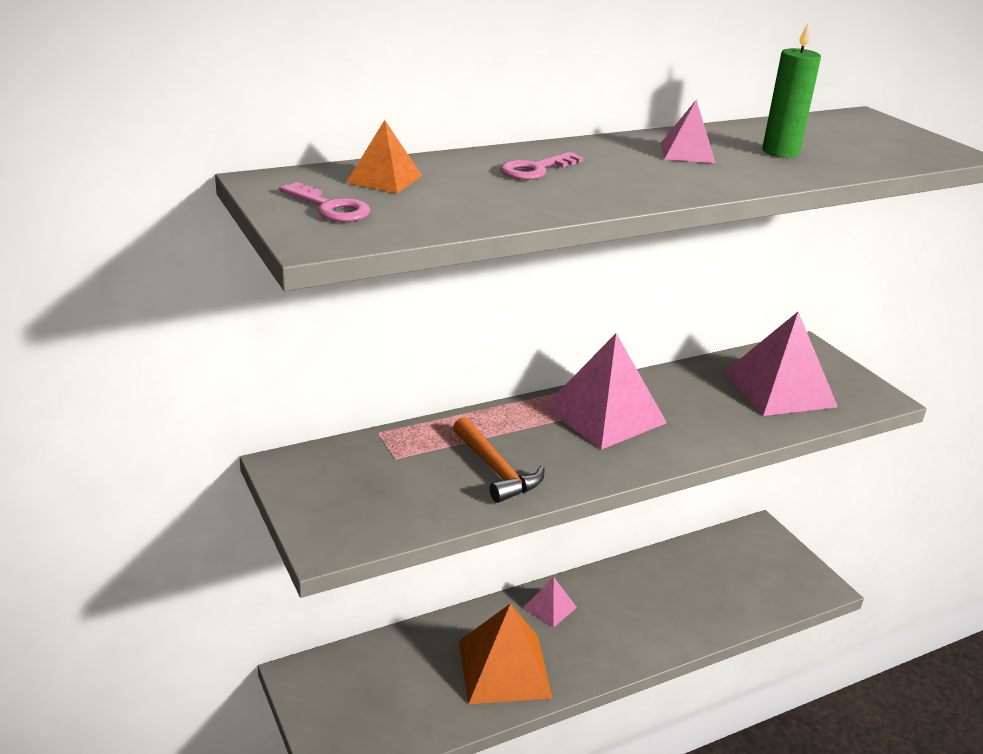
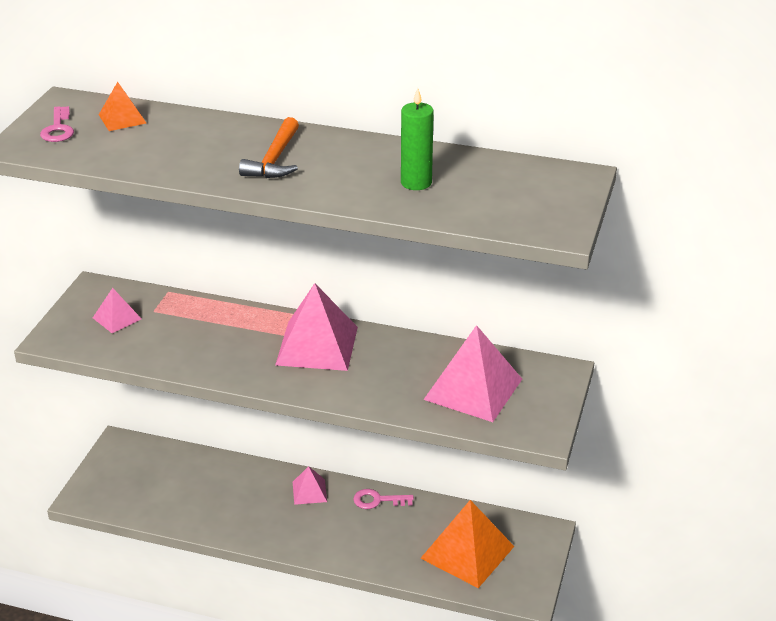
camera: 45 degrees right, 5 degrees up
orange hammer [453,417,545,503] -> orange hammer moved to [239,117,299,178]
orange pyramid [459,604,553,704] -> orange pyramid moved to [420,500,514,588]
pink key [500,152,584,180] -> pink key moved to [353,489,414,509]
pink pyramid [661,100,716,163] -> pink pyramid moved to [93,288,141,333]

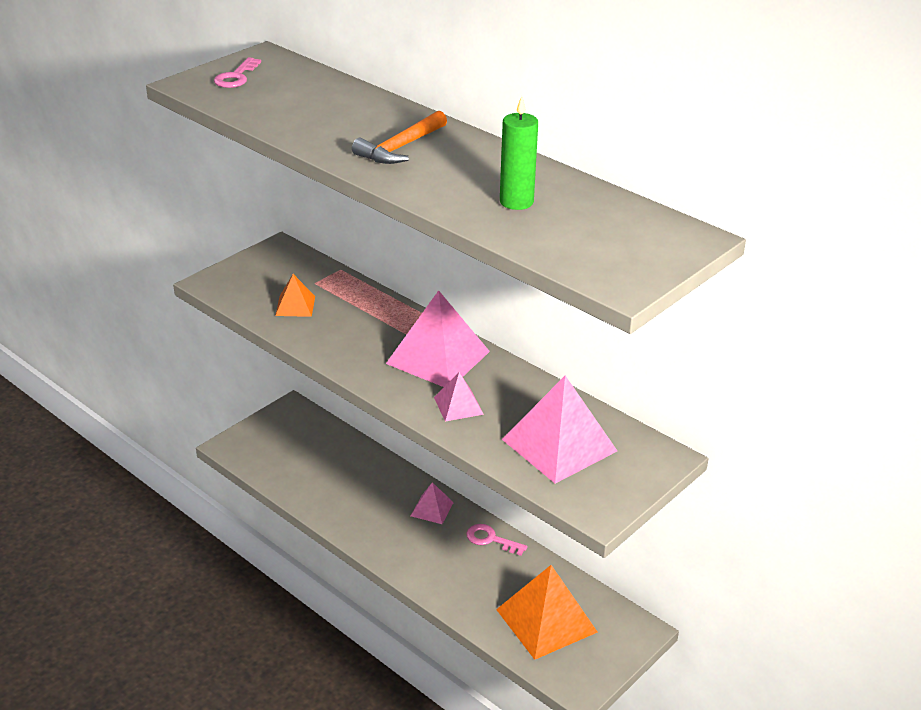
camera: 25 degrees right, 0 degrees up
pink pyramid [93,288,141,333] -> pink pyramid moved to [434,372,484,422]
orange pyramid [99,82,146,131] -> orange pyramid moved to [275,274,315,317]

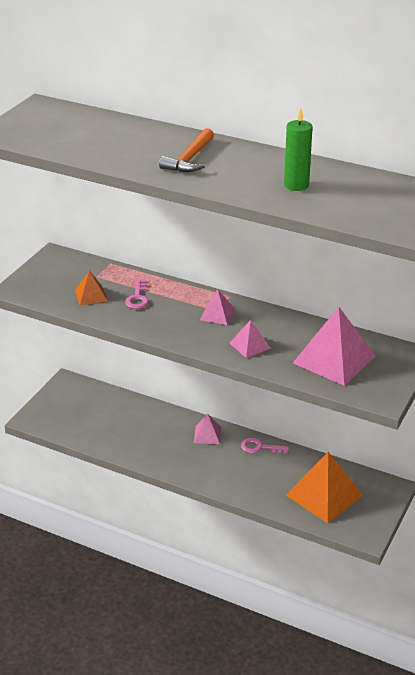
camera: 15 degrees left, 0 degrees up
pink key [214,57,261,88] -> pink key moved to [125,279,149,309]
pink pyramid [386,290,490,387] -> pink pyramid [200,289,235,325], size x0.51

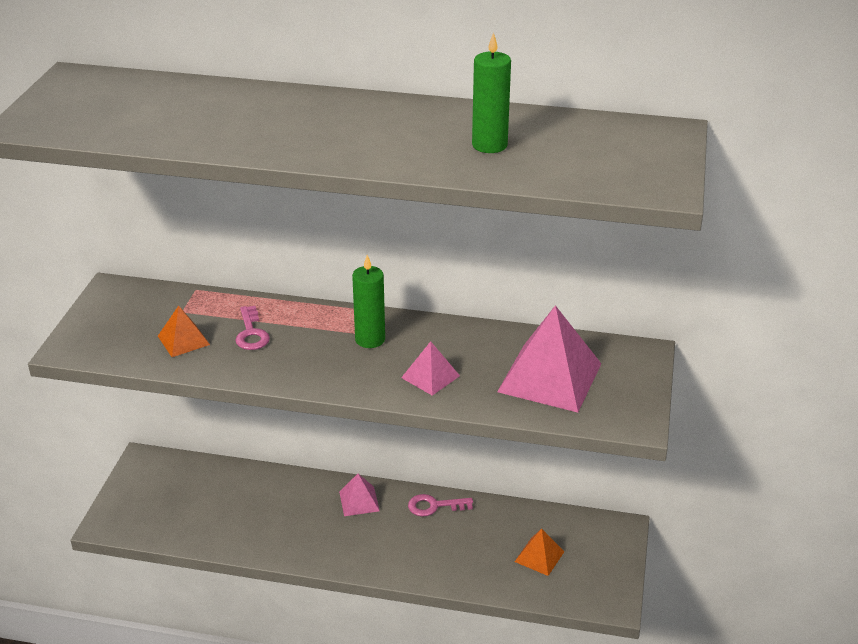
camera: 15 degrees left, 0 degrees up
orange hammer [159,128,214,172] -> none
pink pyramid [200,289,235,325] -> green candle [352,255,385,348]
orange pyramid [286,452,363,524] -> orange pyramid [515,529,564,576], size x0.51

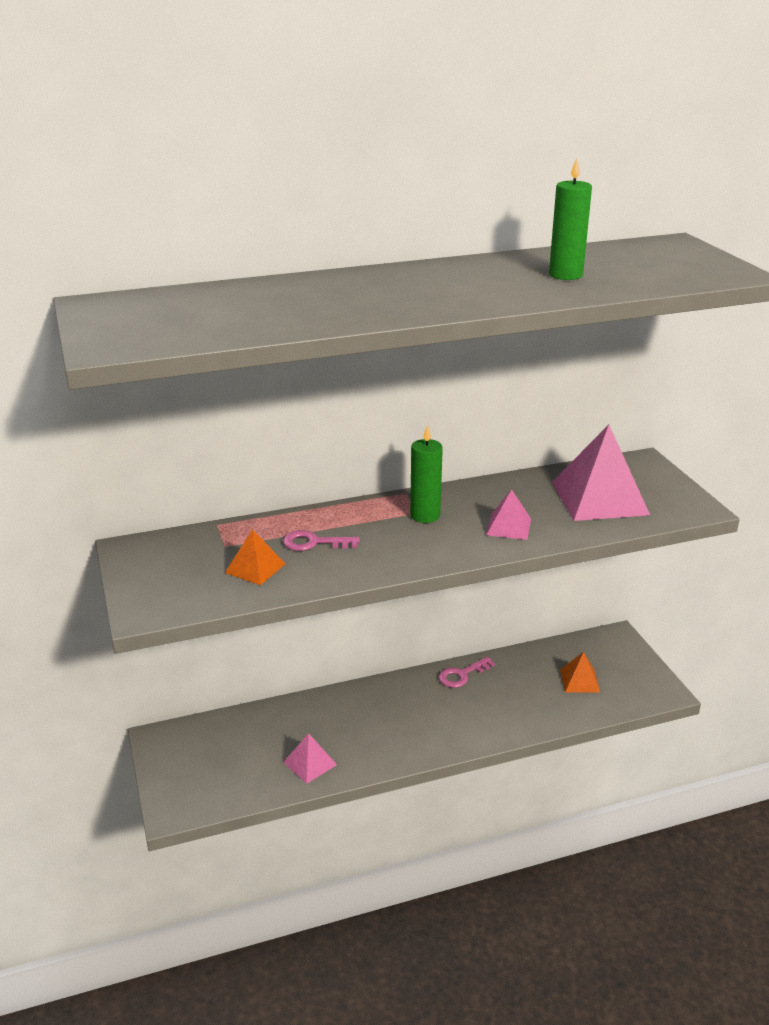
camera: 30 degrees left, 5 degrees down
pink key [235,306,270,350] -> pink key turned 135 degrees clockwise [283,530,359,551]
pink pyramid [339,474,380,516] -> pink pyramid moved to [283,733,337,784]

